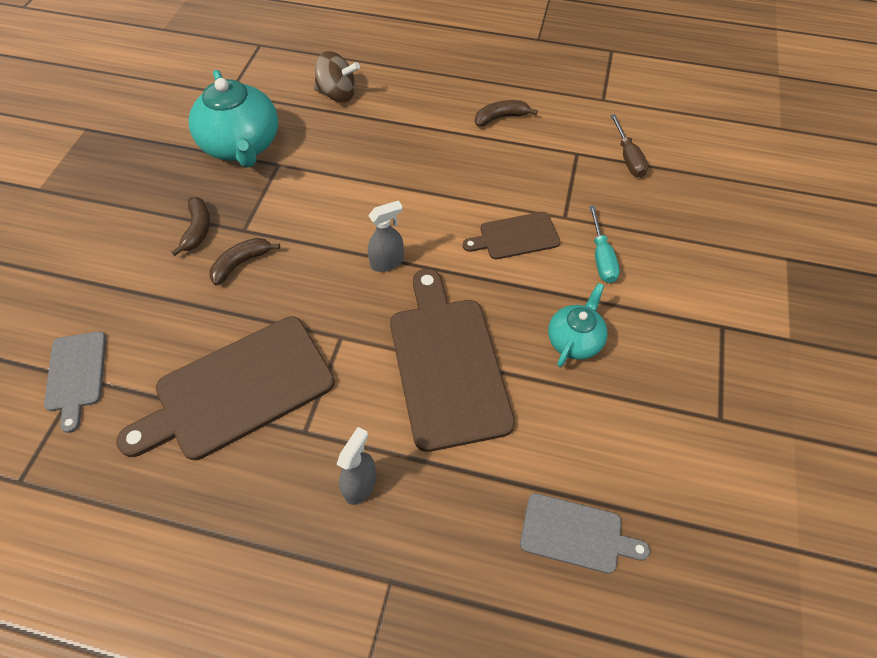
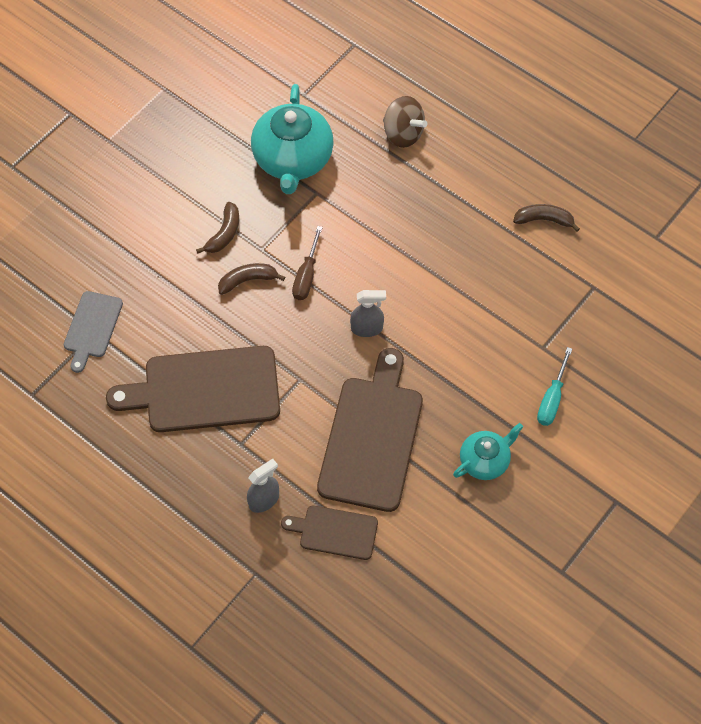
camera: 25 degrees right, 5 degrees up
brown cutting board [463,212,560,259] -> brown cutting board moved to [281,505,378,560]
grey cutting board [520,493,650,574] -> none
brown screwdriver [610,114,648,177] -> brown screwdriver moved to [292,226,323,300]

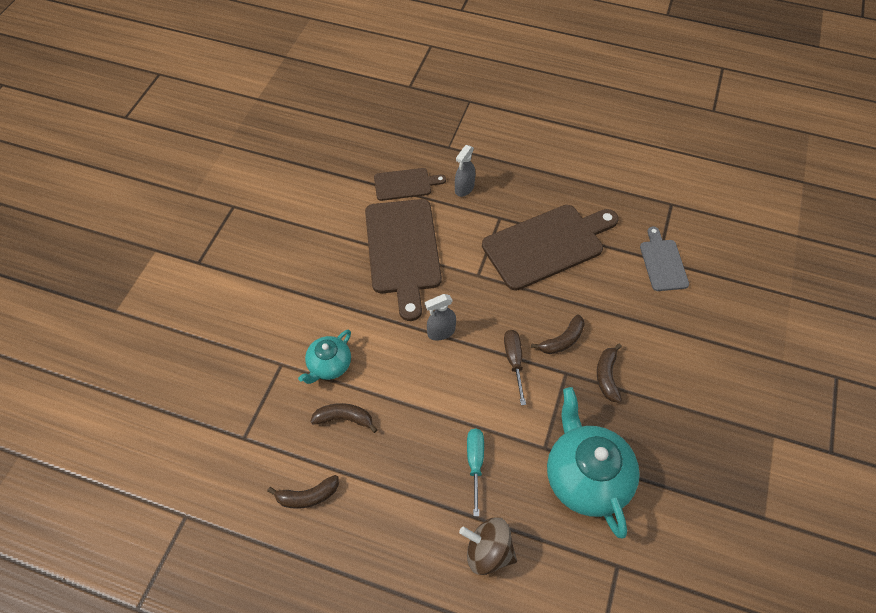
camera: 160 degrees right, 5 degrees down
turquoise teapot [453,423,523,480] -> turquoise teapot moved to [298,330,351,384]
turquoise screwdriver [537,347,572,426] -> turquoise screwdriver moved to [467,429,484,517]
none -> brown banana [310,403,378,433]

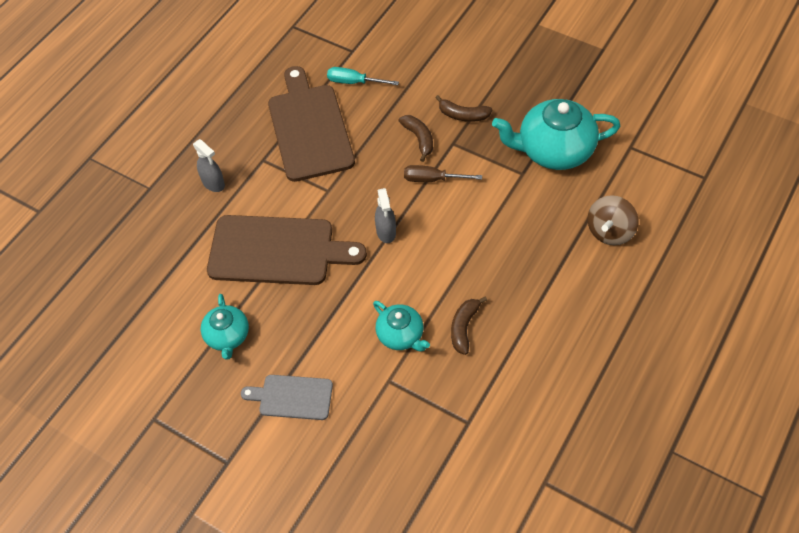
camera: 75 degrees left, 0 degrees up
brown banana [267,475,339,509] -> none
brown cutting board [374,168,446,201] -> none
turquoise screwdriver [467,429,484,517] -> turquoise screwdriver moved to [327,67,399,85]
grey cutting board [640,227,689,291] -> grey cutting board moved to [241,375,333,420]
none -> turquoise teapot [201,294,249,360]

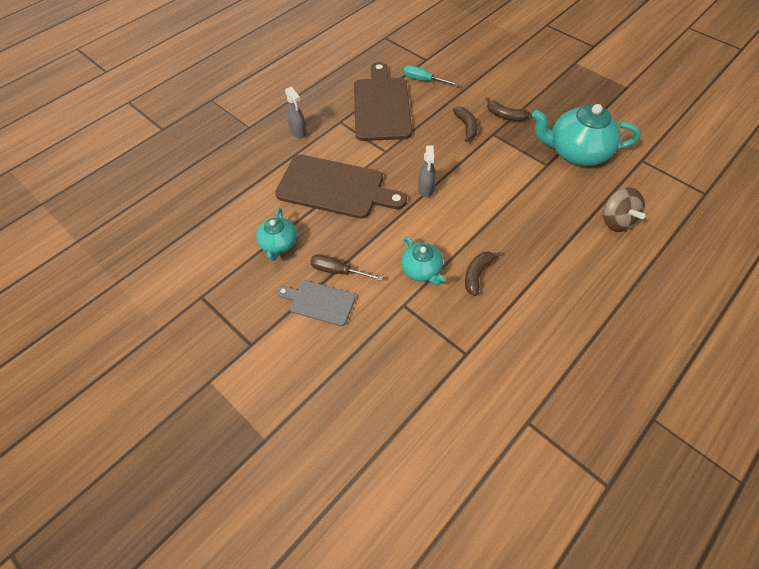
camera: 10 degrees right, 0 degrees up
brown screwdriver [404,165,482,182] -> brown screwdriver moved to [310,254,383,281]
brown spinning top [587,195,639,245] -> brown spinning top turned 60 degrees counterclockwise [603,188,646,232]

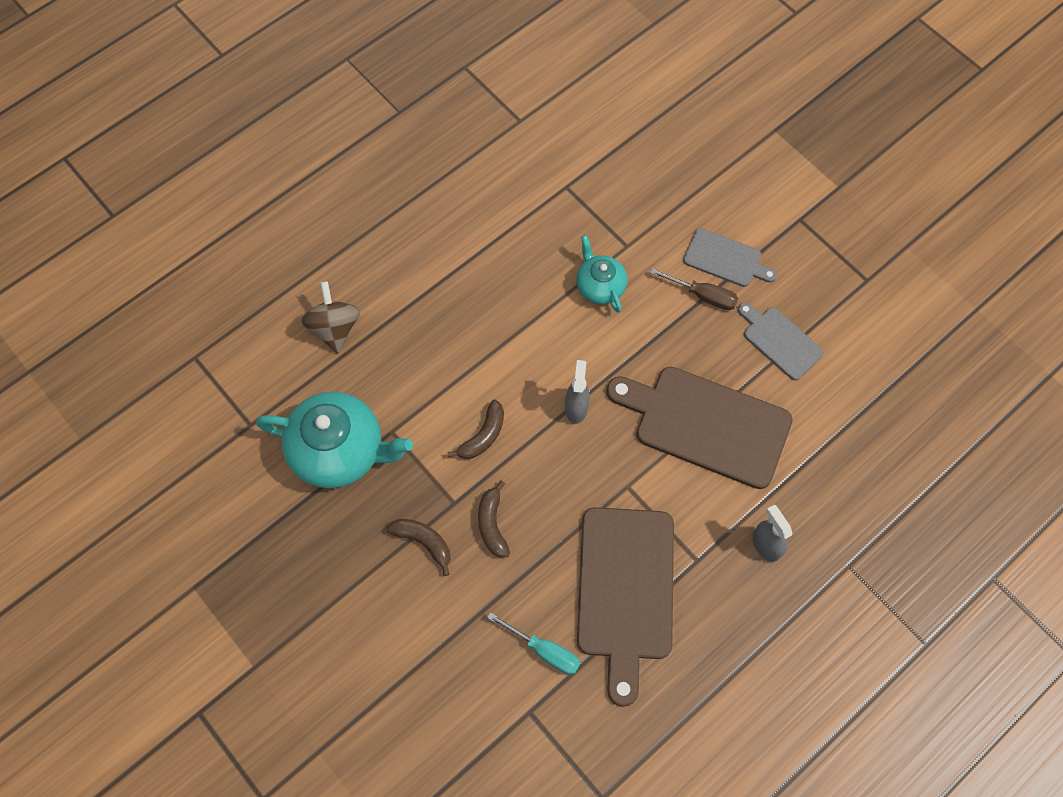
camera: 175 degrees left, 10 degrees up
turquoise teapot [256,208,297,261] -> grey cutting board [738,302,824,380]
brown banana [465,251,502,296] -> brown banana moved to [447,400,504,459]

